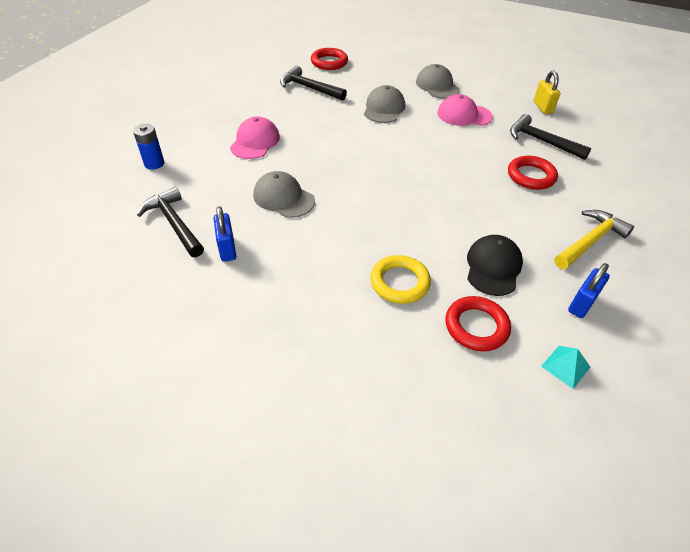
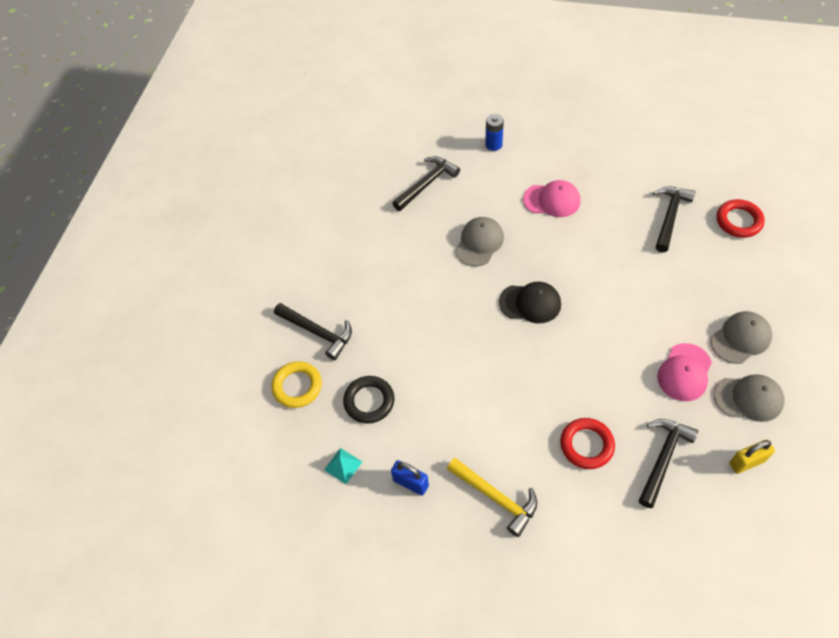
camera: 85 degrees right, 10 degrees up
blue padlock [214,206,236,262] -> none
grey cap [364,85,405,123] -> grey cap moved to [714,374,785,422]
yellow ring [370,255,431,304] -> yellow ring moved to [271,361,322,408]
pink cap [437,94,493,126] -> pink cap turned 150 degrees counterclockwise [657,343,712,401]
red ring [446,296,511,351] -> black ring [343,376,394,424]
black cap [467,235,523,296] -> black cap moved to [499,282,561,323]
none -> black hammer [274,303,352,360]

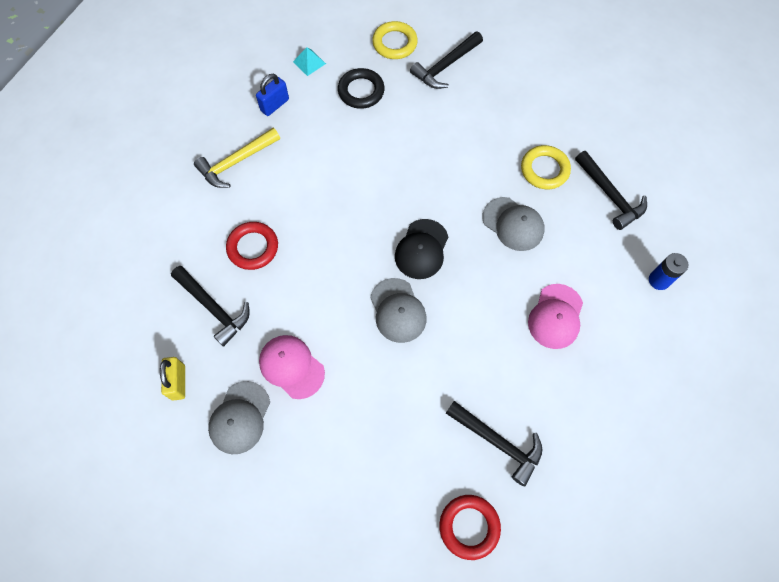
camera: 100 degrees right, 10 degrees up
grey cap [710,311,772,364] -> grey cap moved to [370,278,427,343]
none -> yellow ring [521,145,571,189]

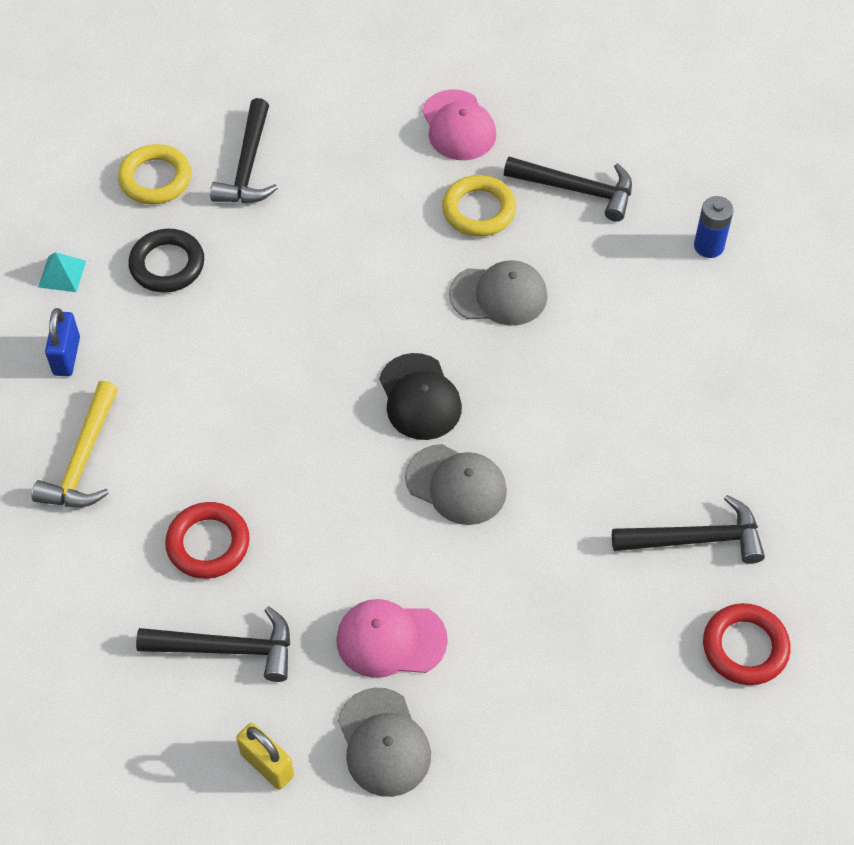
camera: 40 degrees left, 10 degrees down
pink cap [528,284,583,349] -> pink cap moved to [422,89,496,160]

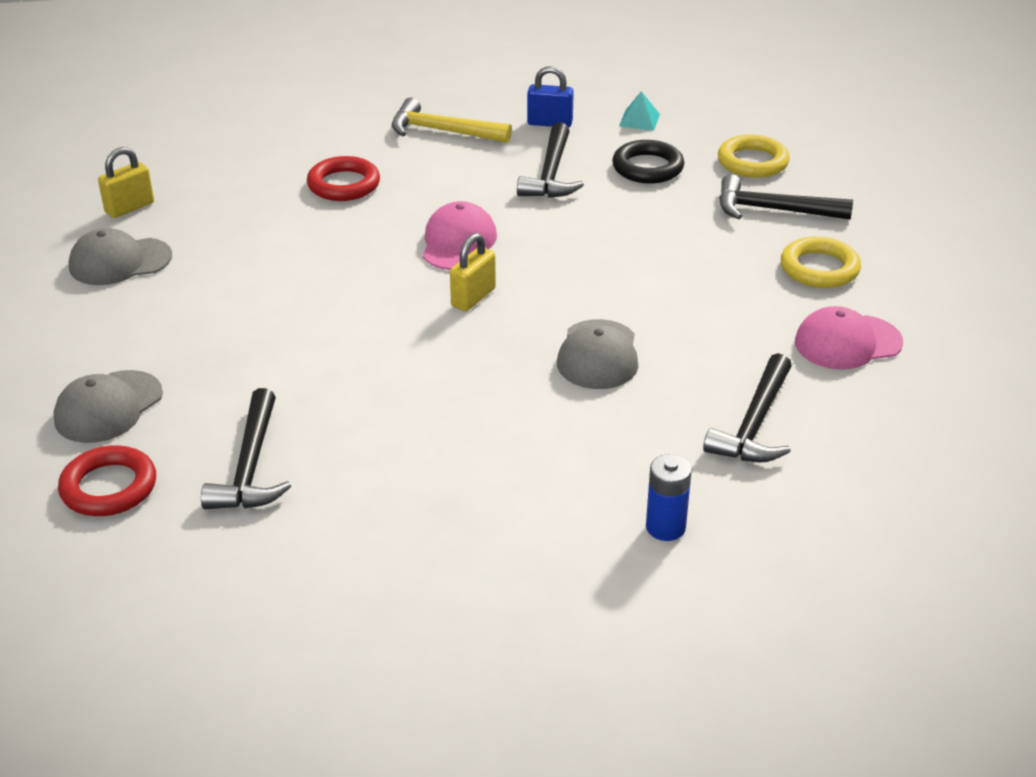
camera: 95 degrees right, 20 degrees down
black hammer [136,606,290,682] -> black hammer moved to [517,122,584,198]
pink cap [336,599,448,678] -> pink cap moved to [423,201,497,270]
black cap [379,353,462,440] -> yellow padlock [450,233,496,311]
grey cap [405,444,507,525] -> grey cap moved to [53,370,163,443]
yellow ring [442,175,516,237] -> yellow ring moved to [781,236,861,288]

